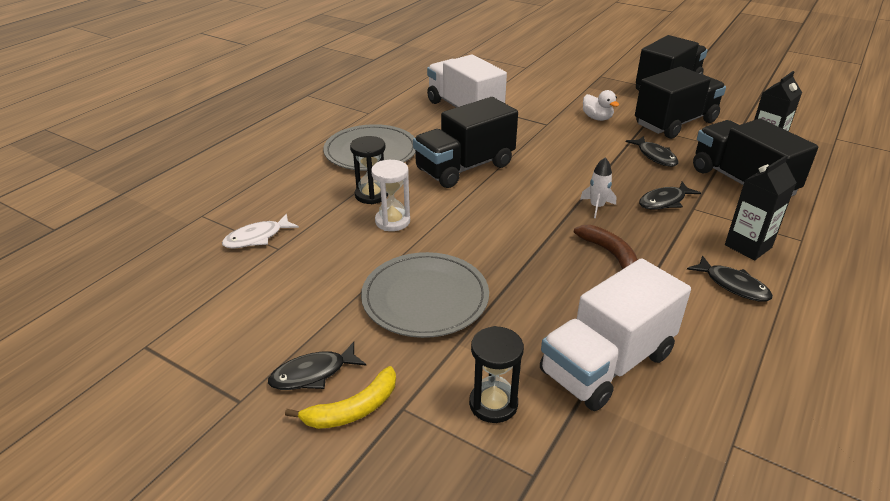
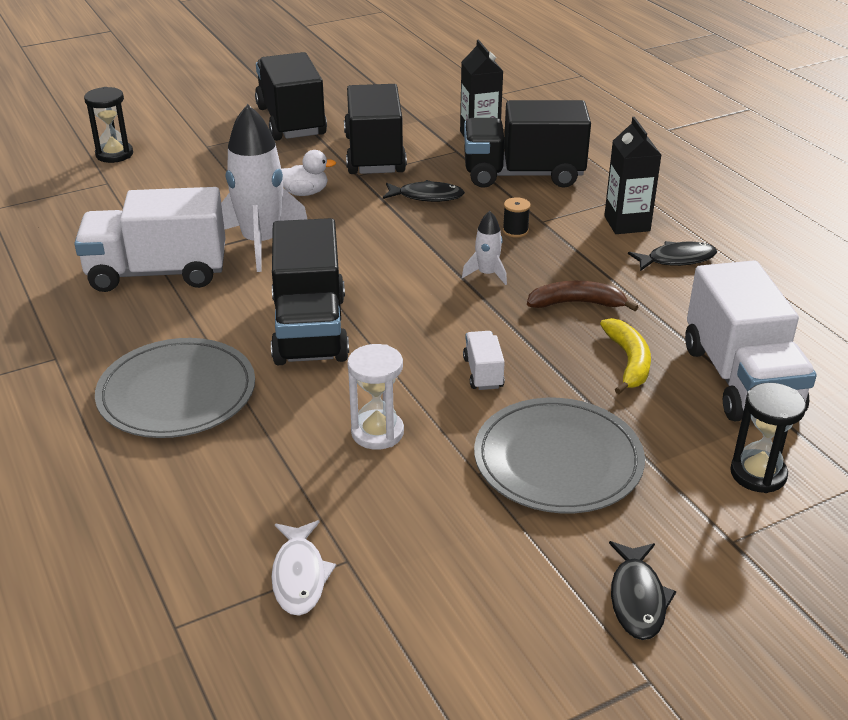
camera: 60 degrees left, 0 degrees up
yellow banana [285,366,396,429] -> yellow banana moved to [600,318,651,394]
black hourglass [350,136,388,204] -> black hourglass moved to [84,87,133,163]
black fish [639,182,701,210] -> black spool [503,197,530,238]
none -> white rocket [221,104,307,272]
none -> white truck [463,331,505,390]

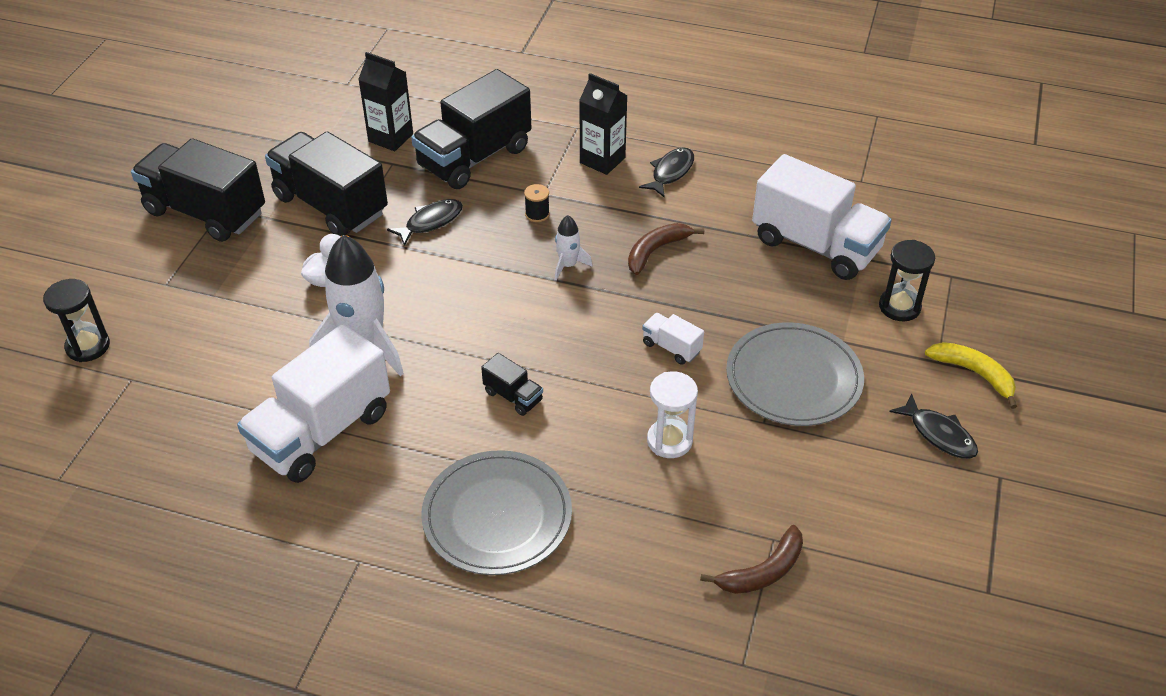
camera: 45 degrees left, 10 degrees up
black truck [271,218,349,365] -> black truck [481,353,543,416], size x0.43
white fish [271,520,336,616] -> brown banana [700,525,803,594]
yellow banana [600,318,651,394] -> yellow banana moved to [925,342,1017,409]

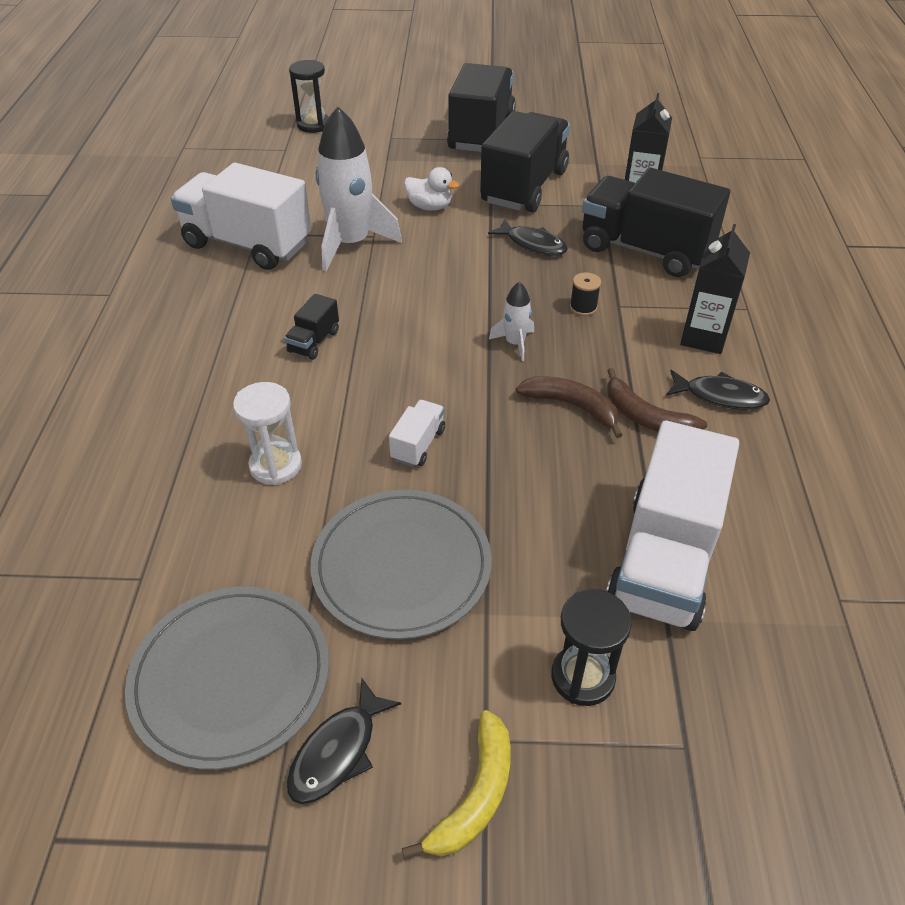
camera: 75 degrees right, 0 degrees up
grey plate [421,450,572,575] -> grey plate moved to [125,587,329,770]
brown banana [700,525,803,594] -> brown banana moved to [607,368,707,432]

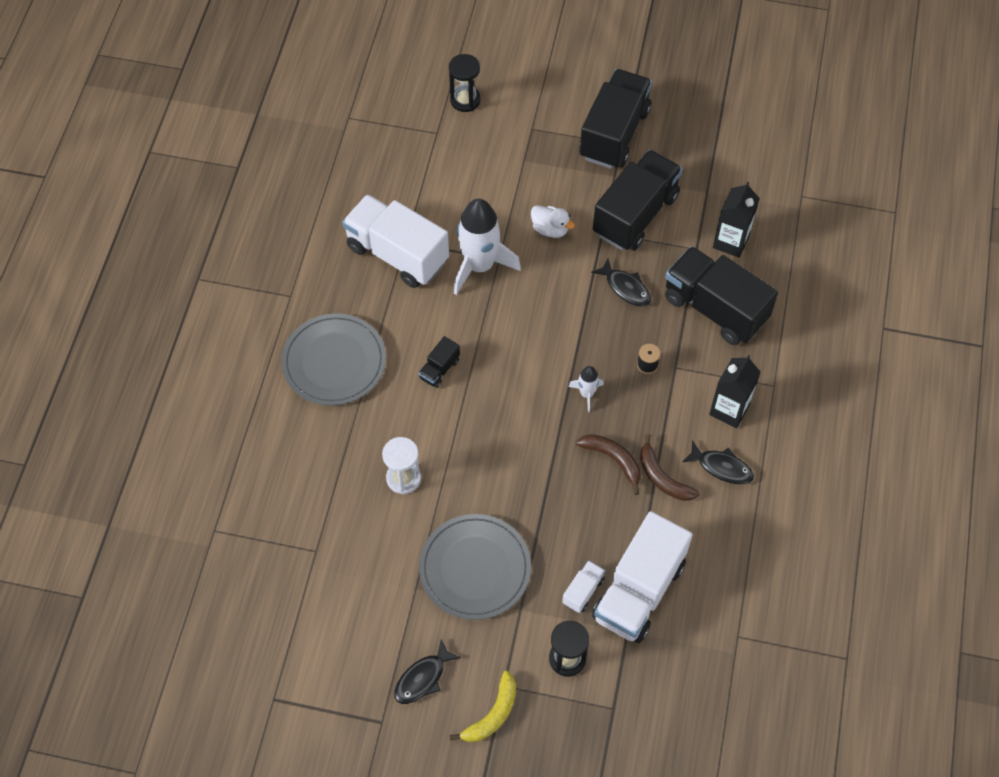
camera: 10 degrees right, 15 degrees up
grey plate [125,587,329,770] -> grey plate moved to [281,314,386,406]
white truck [389,400,445,467] -> white truck moved to [562,560,605,613]

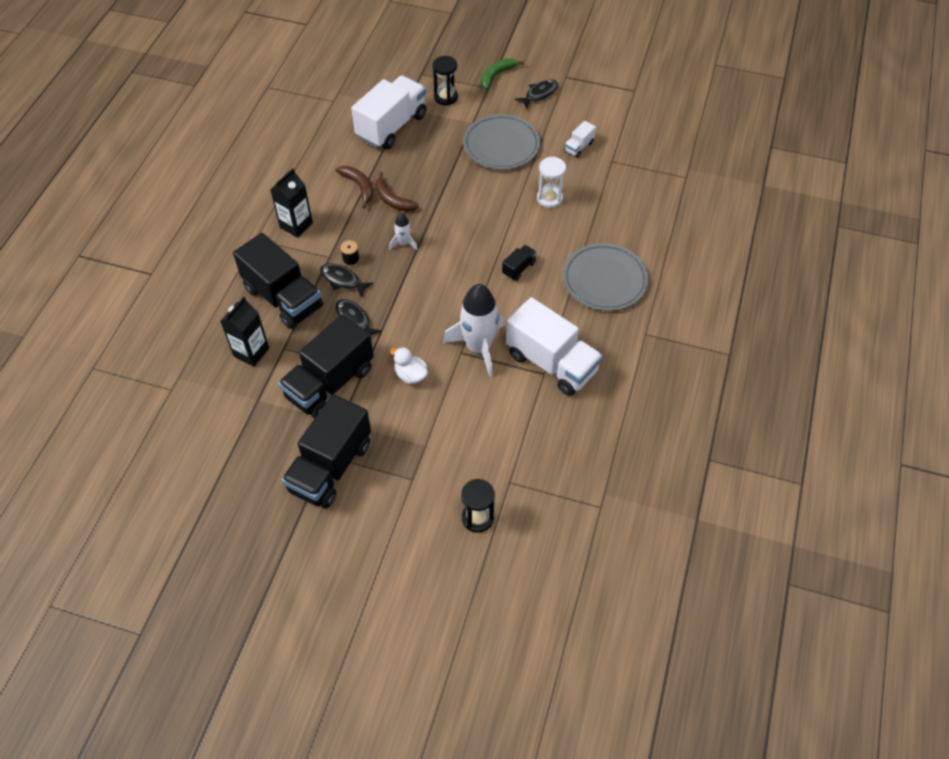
camera: 175 degrees left, 5 degrees down
yellow banana [450,671,516,742] -> green banana [481,58,524,90]
white truck [562,560,605,613] -> white truck moved to [564,121,596,158]
black fish [682,440,754,484] -> black fish moved to [320,263,373,298]

